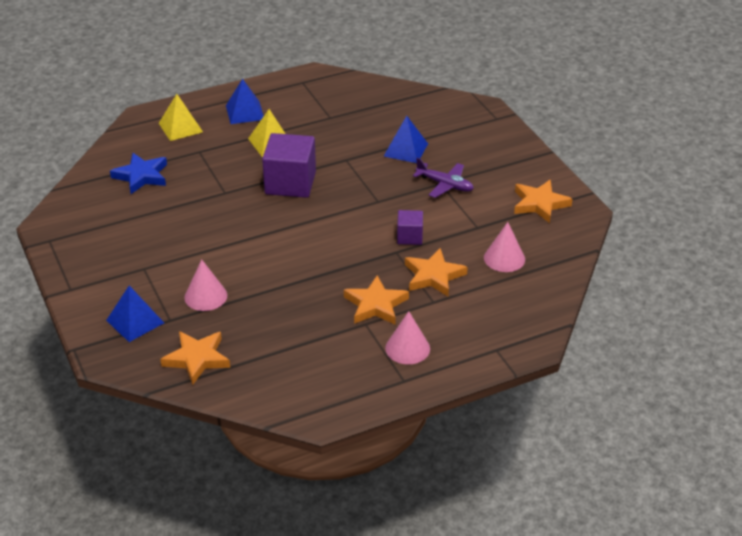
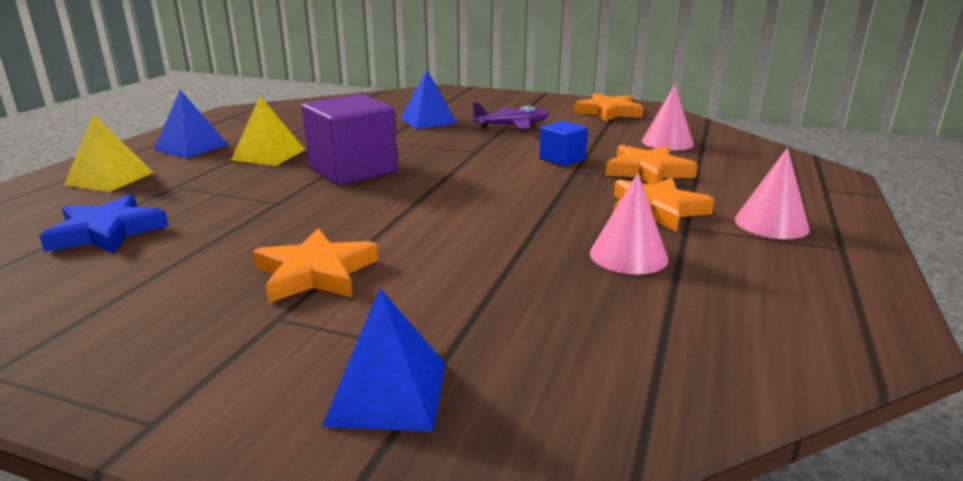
camera: 45 degrees left, 15 degrees down
orange star [160,331,230,385] -> orange star moved to [253,228,378,303]
pink cone [184,259,227,311] -> pink cone moved to [590,173,669,274]
purple cube [397,210,423,245] -> blue cube [539,121,588,166]

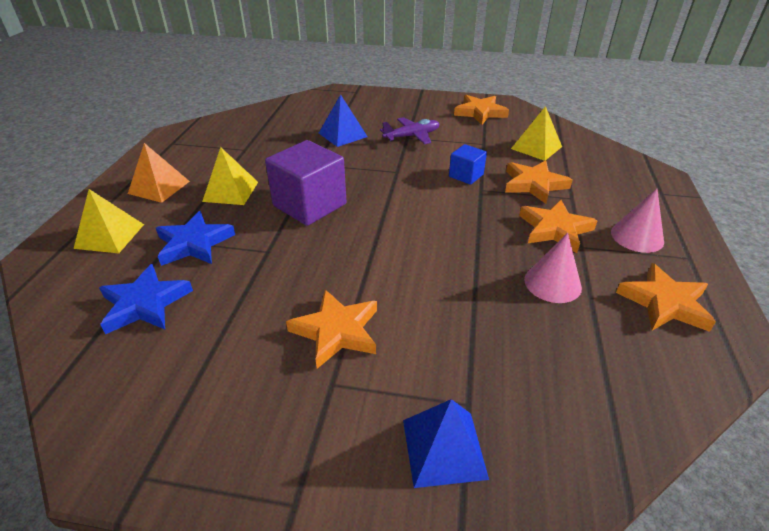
camera: 10 degrees left, 15 degrees up
blue pyramid [154,90,228,158] -> orange pyramid [128,143,190,203]
pink cone [642,85,694,150] -> yellow pyramid [511,106,562,161]
none -> blue star [156,211,235,266]
none -> orange star [616,263,716,332]

